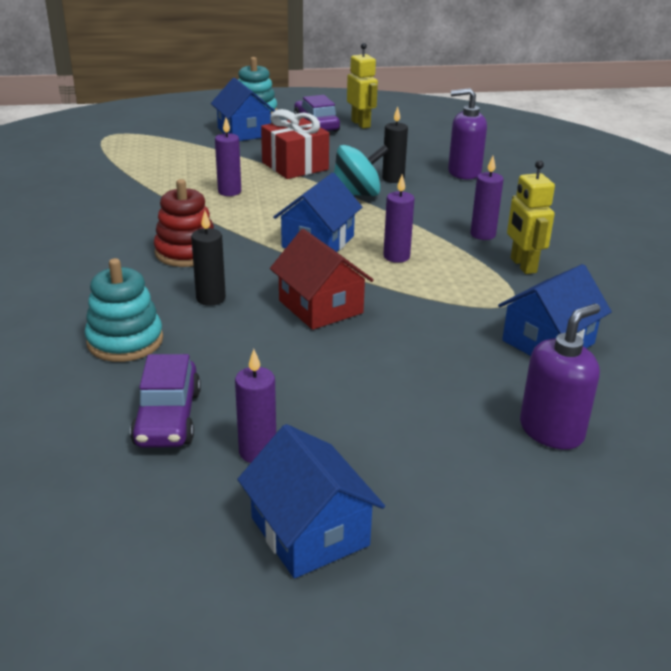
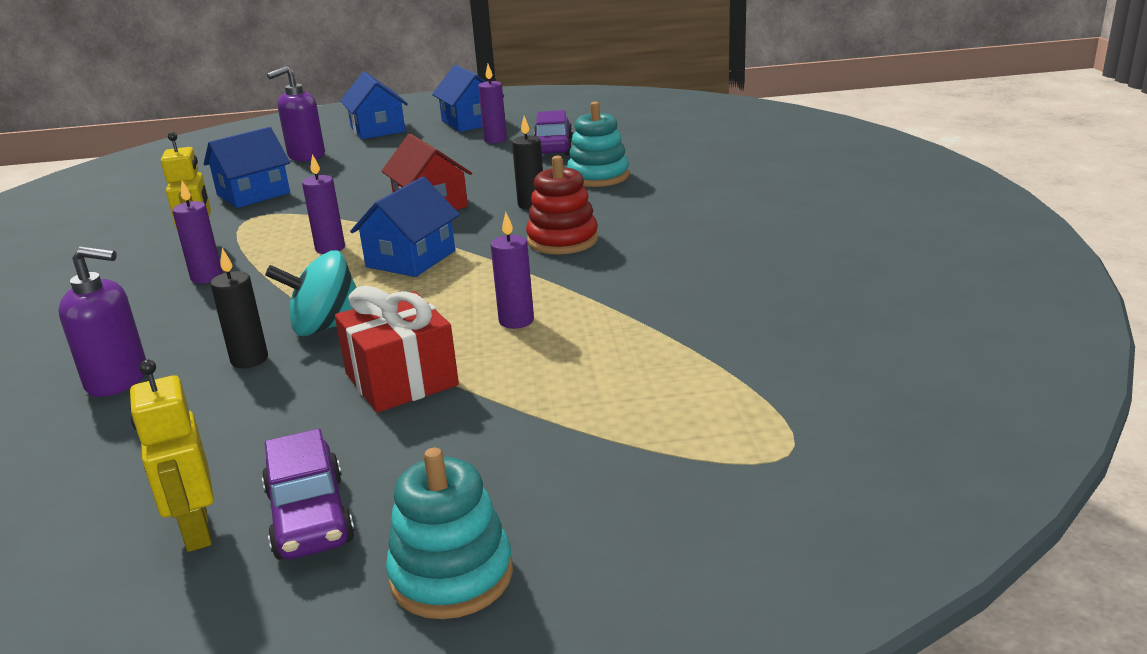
camera: 175 degrees left, 5 degrees down
blue house [211,78,275,141] -> blue house moved to [340,72,408,139]

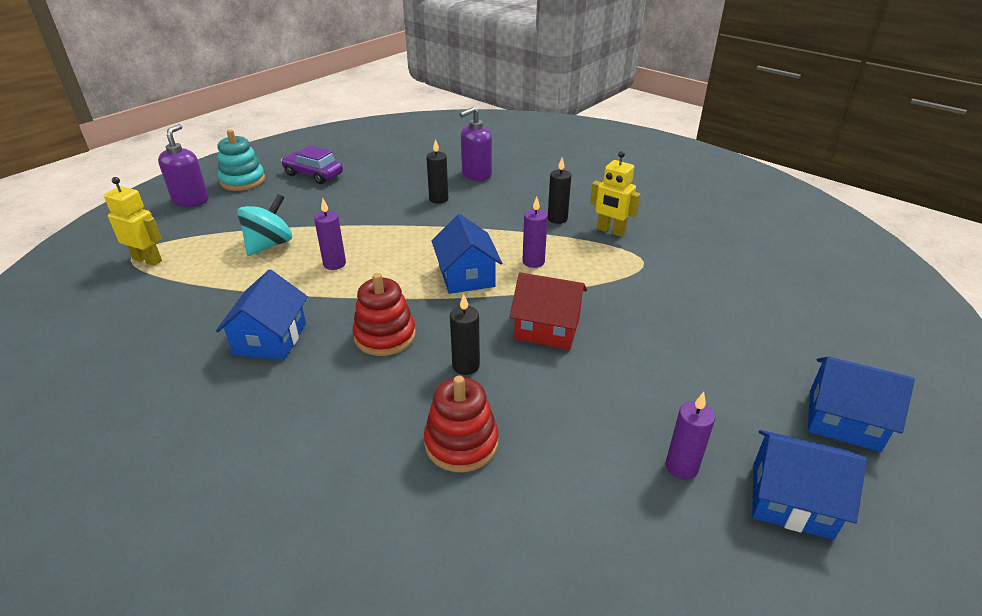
camera: 135 degrees right, 10 degrees up
yellow robot [130,359,214,552] -> yellow robot moved to [104,177,162,266]
purple candle [172,181,223,284] -> black candle [548,157,571,224]
blue house [204,127,290,208] -> blue house moved to [216,269,308,360]
turquoise spinning top [265,251,357,336] -> turquoise spinning top moved to [237,194,292,256]
purple soap dispenser [267,66,325,162] -> purple soap dispenser moved to [158,124,209,207]
red gift [335,286,459,413] -> none
purple car [534,110,573,155] -> none
turquoise stacking toy [567,102,629,187] -> red stacking toy [424,376,499,473]

